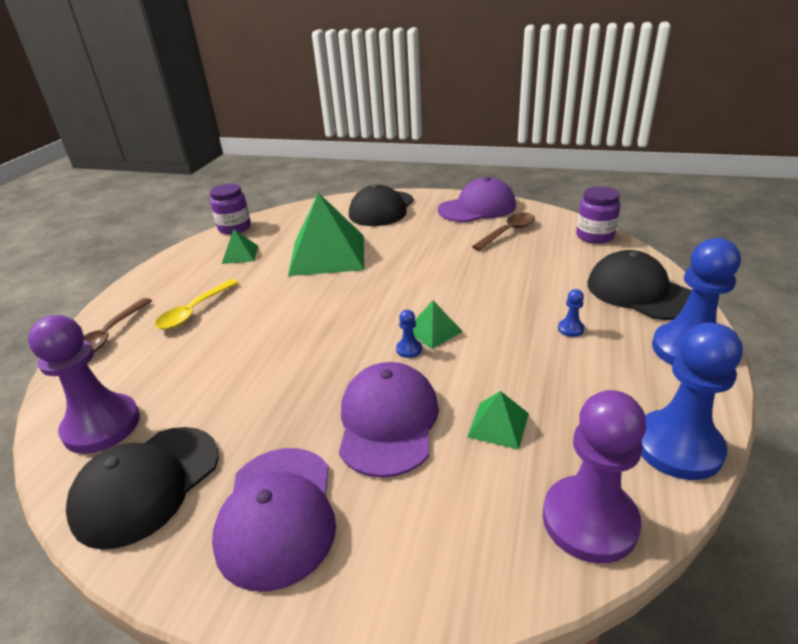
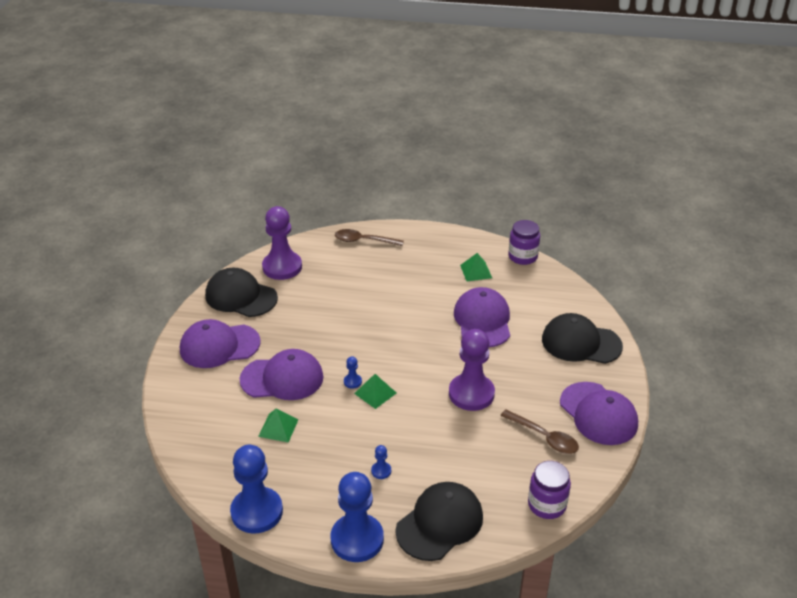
camera: 80 degrees right, 5 degrees up
yellow spoon [155,279,239,330] -> none
green pyramid [288,193,364,276] -> purple cap [454,287,510,347]
purple pawn [543,390,647,563] -> purple pawn moved to [449,329,495,411]

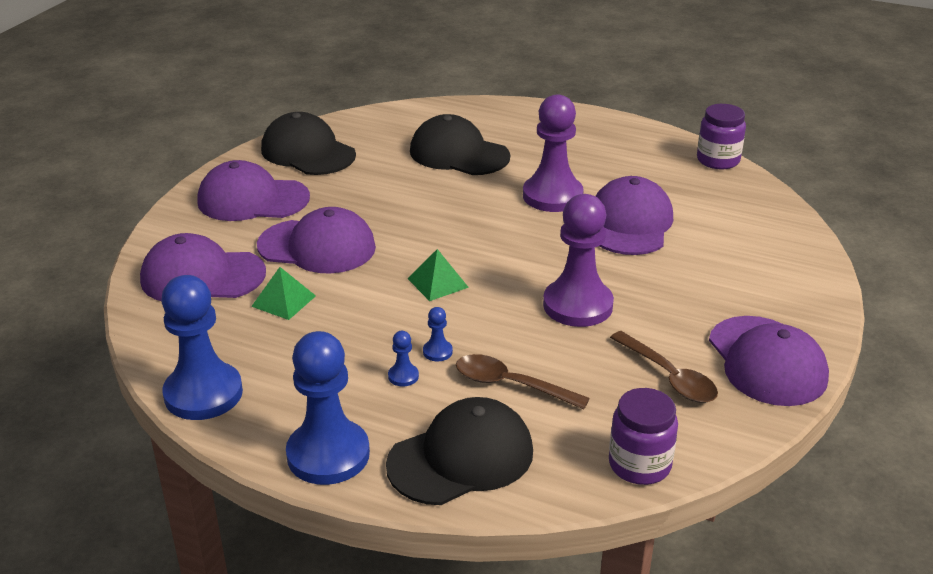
camera: 15 degrees right, 5 degrees down
purple pawn [262,206,302,280] -> purple pawn moved to [523,94,584,212]
brown spoon [335,229,404,246] -> brown spoon moved to [456,354,590,409]
blue pawn [344,357,362,389] -> blue pawn moved to [423,307,453,361]
green pyramid [460,253,492,281] -> none
black cap [542,313,623,364] -> black cap moved to [410,114,510,175]
none -> purple cap [140,233,266,301]

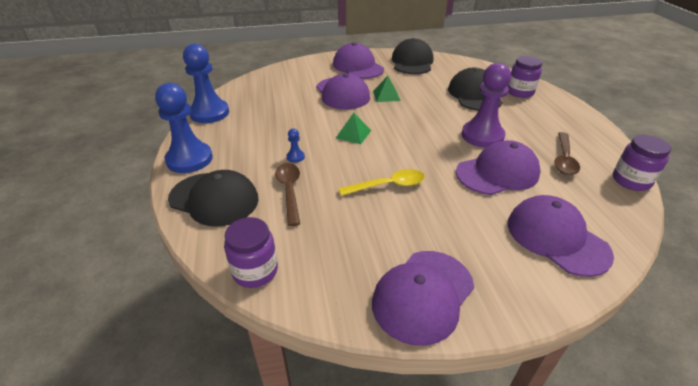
camera: 55 degrees right, 5 degrees up
purple cap [140,233,266,301] -> purple cap moved to [508,195,614,277]
green pyramid [251,267,316,320] -> green pyramid moved to [373,76,401,102]
blue pawn [388,331,419,386] -> none
purple pawn [543,194,614,327] -> yellow spoon [338,169,425,196]
brown spoon [610,331,718,403] -> brown spoon moved to [554,132,580,175]
none -> purple jar [507,56,542,98]

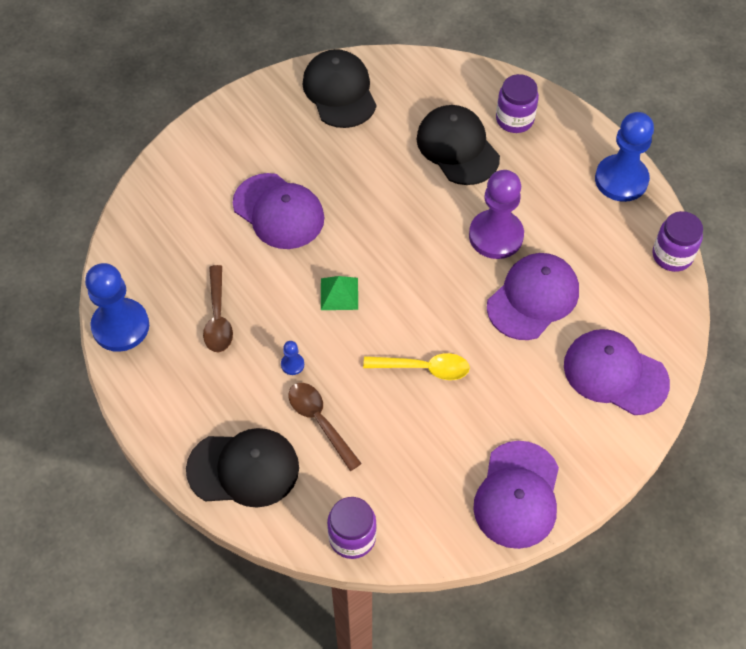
camera: 25 degrees left, 20 degrees up
blue pawn [155,83,213,173] -> blue pawn moved to [595,112,654,202]
purple cap [333,42,384,79] -> none
yellow spoon [338,169,425,196] -> yellow spoon turned 45 degrees clockwise [363,353,470,380]
green pyramid [373,76,401,102] -> none
brown spoon [554,132,580,175] -> brown spoon moved to [203,265,233,352]

